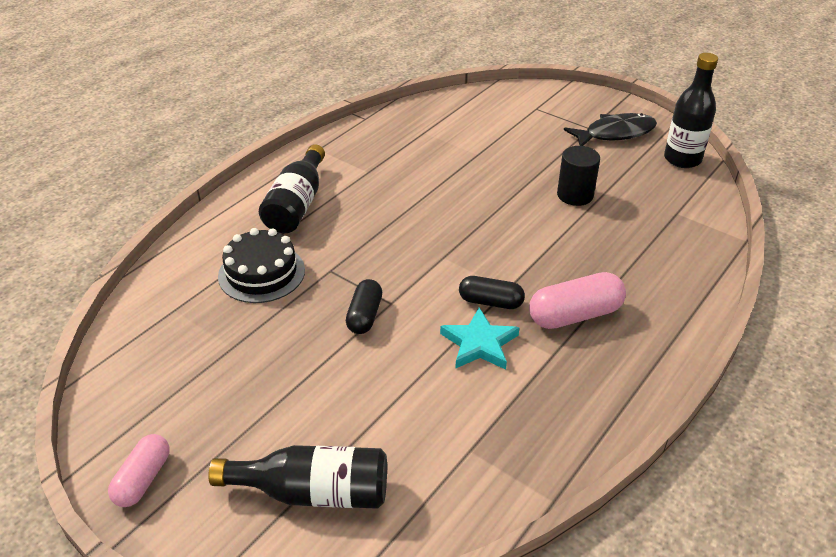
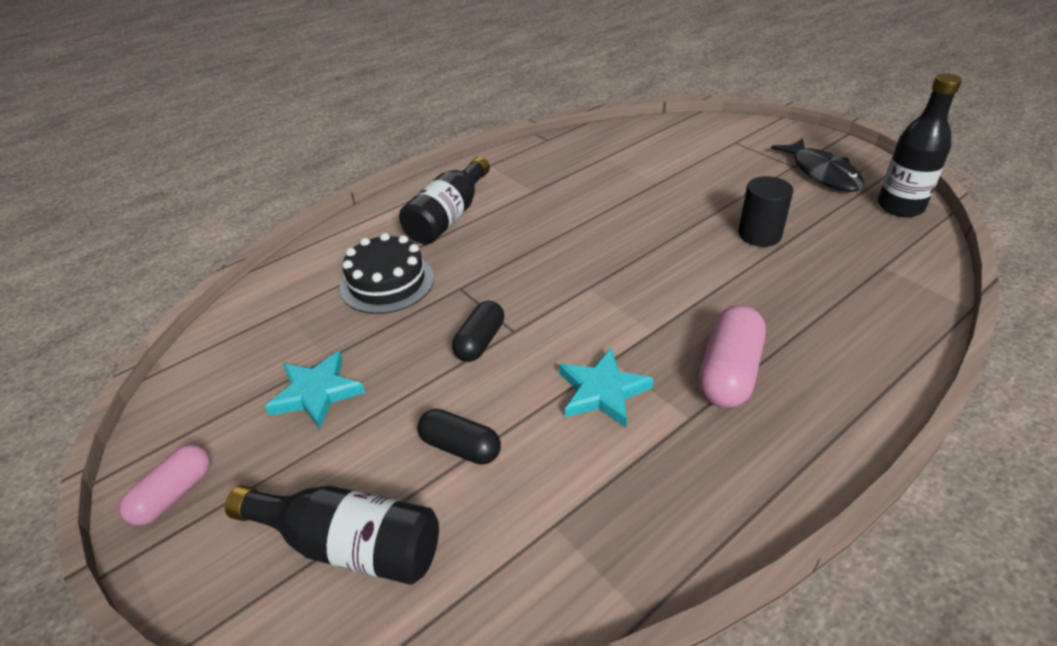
camera: 15 degrees right, 0 degrees up
black capsule [459,276,525,309] -> black capsule moved to [417,409,501,465]
pink capsule [529,272,626,329] -> pink capsule turned 60 degrees counterclockwise [698,305,766,408]
black fish [564,113,657,146] -> black fish turned 75 degrees clockwise [771,138,864,192]
none -> turquoise star [265,351,365,430]

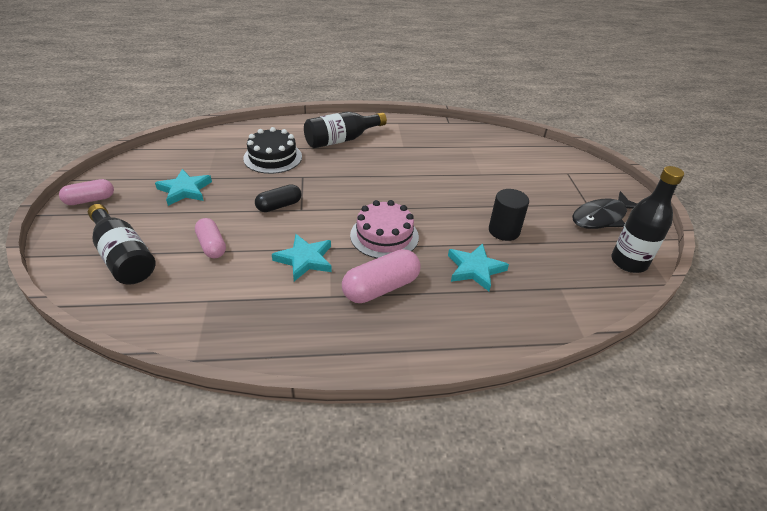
camera: 30 degrees right, 0 degrees up
black capsule [417,409,501,465] -> pink capsule [195,218,226,258]
black fish [771,138,864,192] -> black fish turned 45 degrees clockwise [572,191,637,229]
none -> pink cake [350,200,419,258]
none -> turquoise star [448,243,509,291]

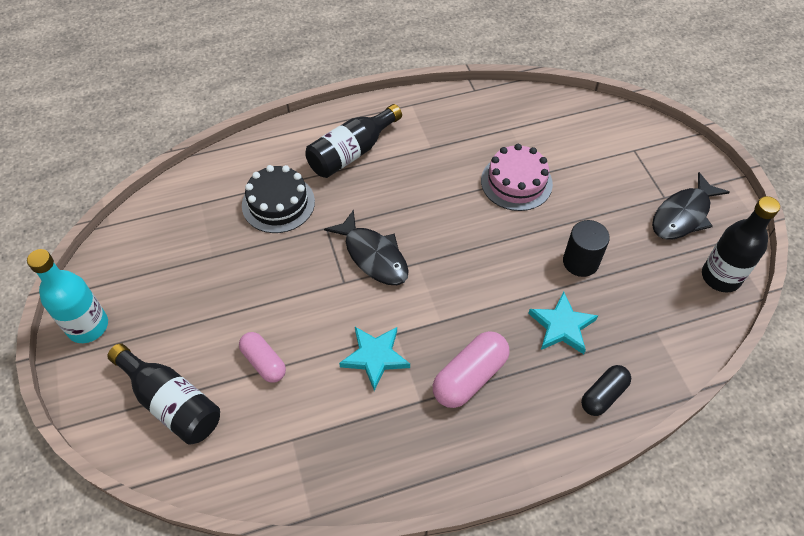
camera: 10 degrees left, 15 degrees up
pink capsule [59,179,114,205] -> turquoise bottle [27,249,108,343]
turquoise star [155,169,212,206] -> none
black capsule [255,184,301,212] -> black capsule moved to [581,365,631,416]
pink cake [350,200,419,258] -> pink cake moved to [481,144,553,211]
none -> black fish [324,209,409,285]

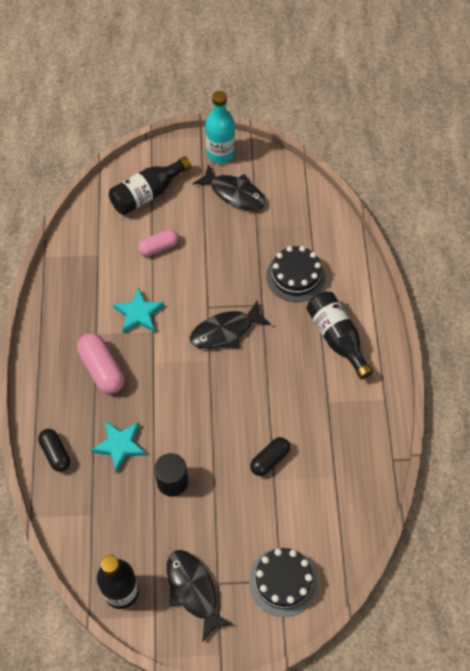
camera: 105 degrees right, 5 degrees up
pink cake [481,144,553,211] -> black capsule [250,437,290,476]
none -> black fish [193,164,266,210]
none -> black cake [249,547,318,617]

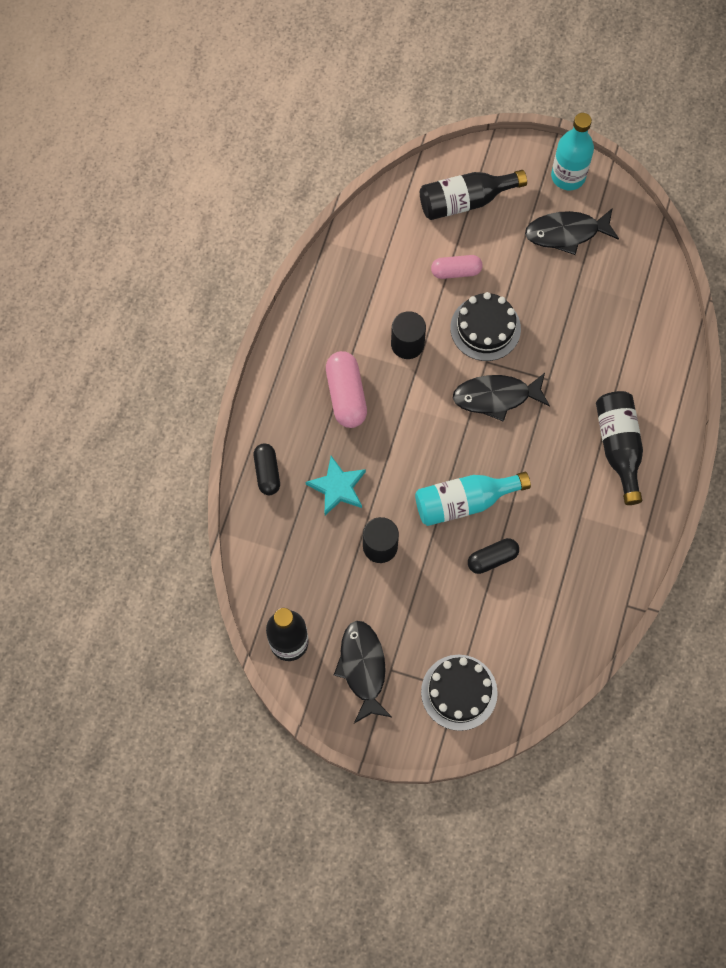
camera: 20 degrees right, 10 degrees up
turquoise star [113,287,164,333] -> black cylinder [391,311,426,359]
black fish [193,164,266,210] -> black fish turned 120 degrees clockwise [525,208,619,255]
black cake [266,246,326,302] -> black cake moved to [450,292,521,361]
none -> turquoise bottle [415,472,531,526]

